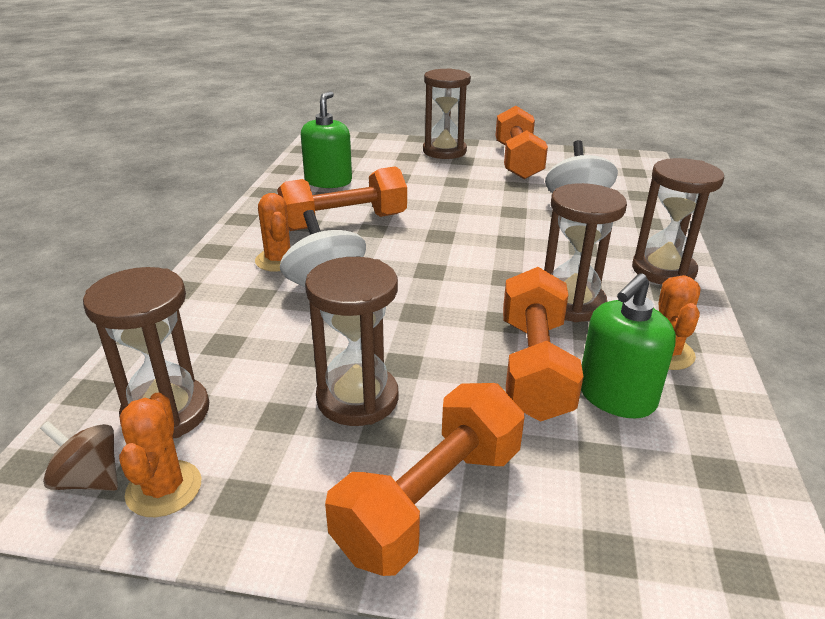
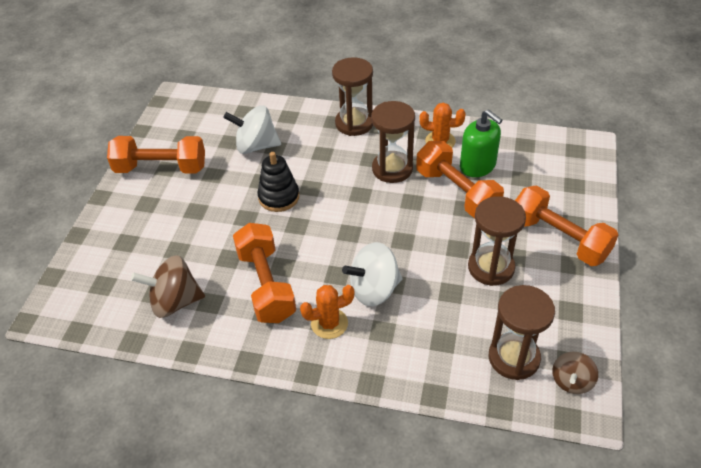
camera: 85 degrees left, 15 degrees up
orange cactus [119,393,201,517] -> none
green soap dispenser [301,91,352,188] -> brown spinning top [131,255,205,318]
brown hourglass [423,68,471,159] -> none
orange dumbbell [503,267,584,422] -> orange dumbbell turned 45 degrees clockwise [416,141,504,218]
none -> black stacking toy [257,152,299,212]

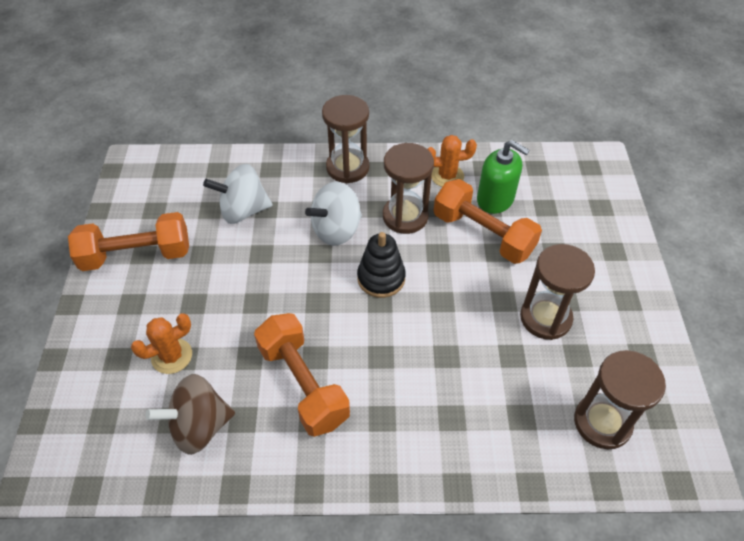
camera: 15 degrees left, 5 degrees up
black stacking toy [257,152,299,212] -> black stacking toy moved to [357,232,406,298]
orange cactus [300,285,354,339] -> orange cactus moved to [131,313,192,374]
white spinning top [342,242,402,307] -> white spinning top moved to [305,181,362,246]
orange dumbbell [515,186,618,266] -> none
brown spinning top [552,352,598,394] -> none

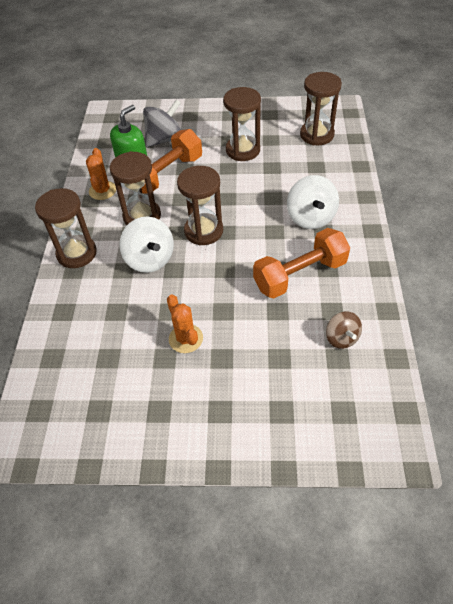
camera: 85 degrees left, 0 degrees up
orange dumbbell [68,212,189,271] -> none
orange cactus [131,313,192,374] -> orange cactus moved to [167,295,203,353]
brown spinning top [146,374,235,455] -> brown spinning top [326,312,362,349], size x0.62
white spinning top [203,164,273,224] -> white spinning top moved to [287,175,339,229]
black stacking toy [357,232,406,298] -> brown hourglass [177,166,223,245]
none -> grey spinning top [143,99,181,147]

